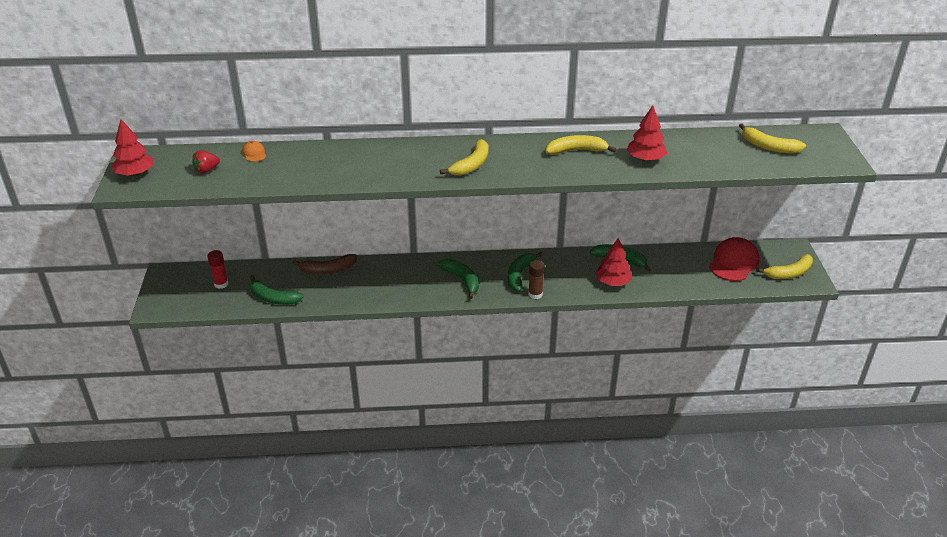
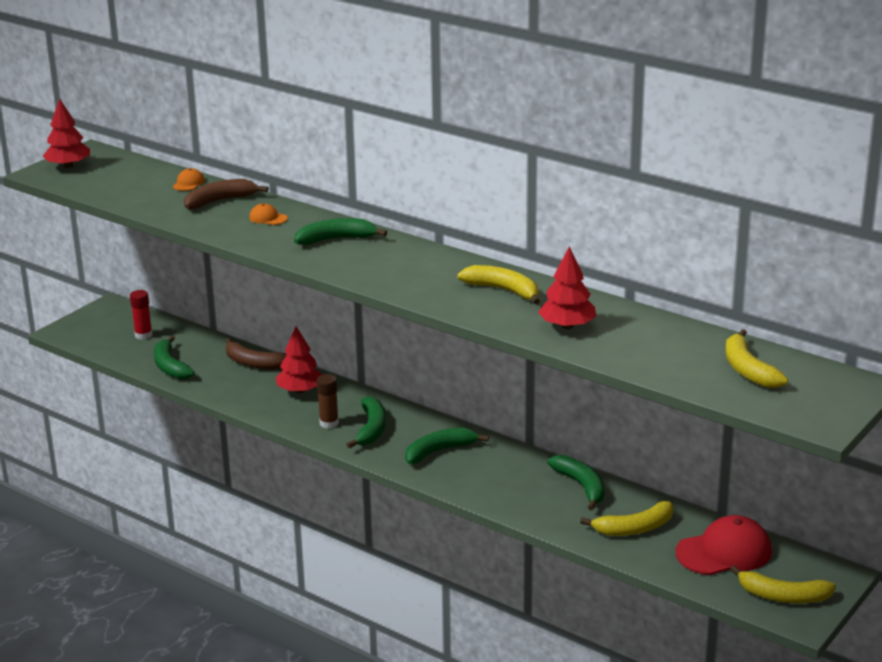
camera: 40 degrees right, 10 degrees down
red strawberry [192,150,220,173] -> none
yellow banana [440,139,488,176] -> yellow banana moved to [580,501,674,536]
brown glue stick [528,260,545,299] -> brown glue stick moved to [317,374,339,429]
red tree [595,238,632,286] -> red tree moved to [276,326,322,393]
none -> brown banana [184,179,268,210]
none -> orange cap [249,203,288,225]
none -> green banana [294,218,387,245]

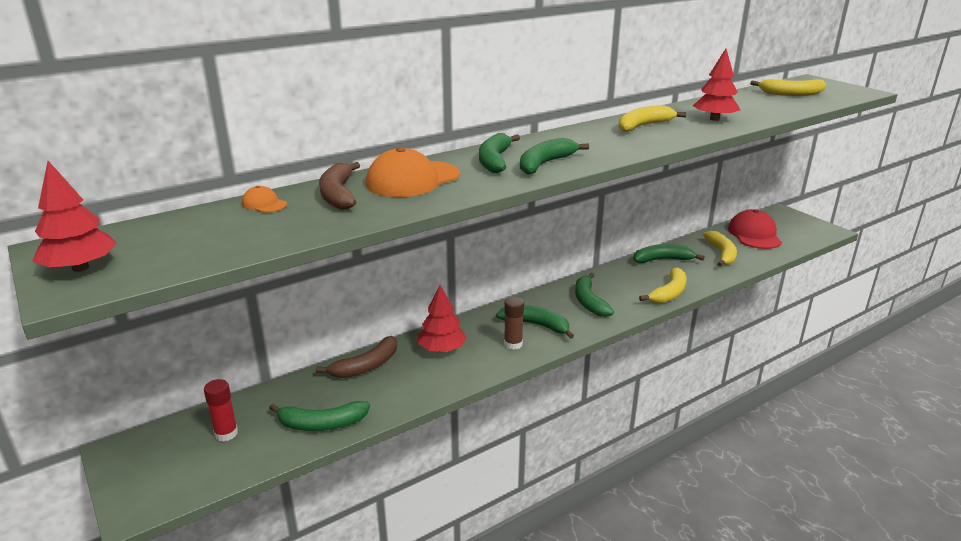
camera: 70 degrees left, 0 degrees up
orange cap [249,203,288,225] -> orange cap [366,147,460,197], size x2.18
yellow banana [730,566,836,603] -> yellow banana moved to [639,267,687,303]
none -> green banana [520,138,589,175]

